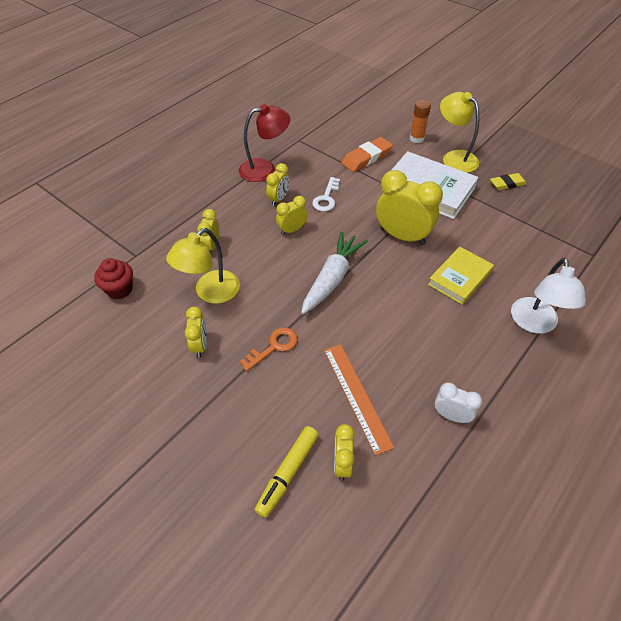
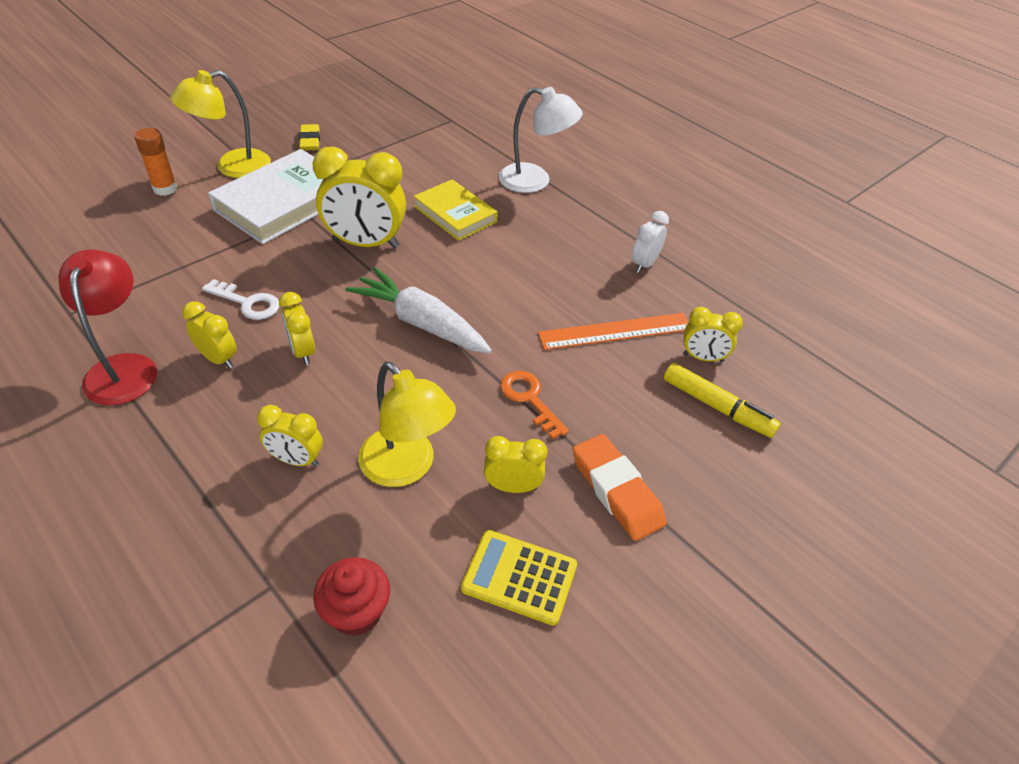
camera: 85 degrees left, 5 degrees down
orange eraser [342,137,393,172] -> orange eraser moved to [573,434,666,541]
yellow clock [376,170,443,245] -> yellow clock turned 120 degrees counterclockwise [312,147,406,248]
none -> yellow calculator [461,530,577,626]

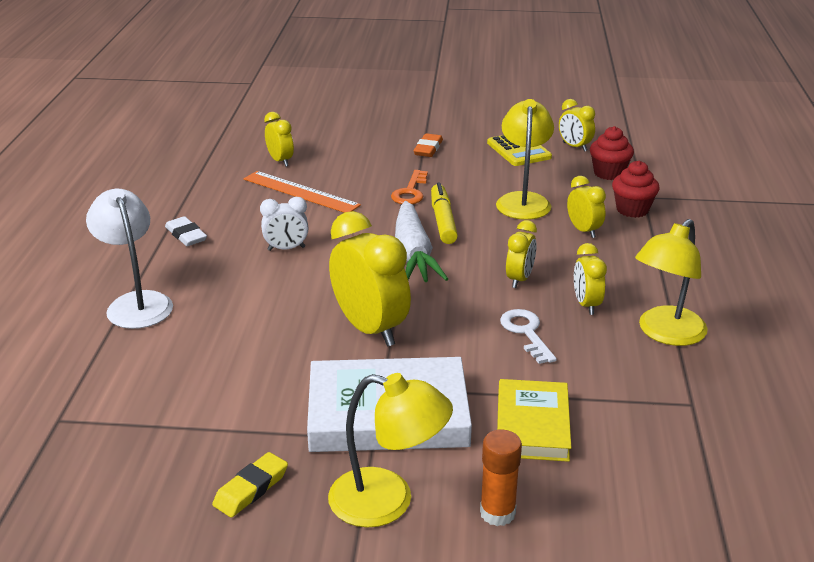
camera: 130 degrees left, 15 degrees down
red lamp [58,249,157,405] -> yellow lamp [635,219,708,346]
yellow book [413,179,498,241] -> yellow book moved to [497,379,571,462]
yellow clock [484,436,548,493] -> yellow clock moved to [559,99,595,152]
orange eraser [573,434,666,541] -> orange eraser [414,133,443,157], size x0.66
white clock [632,211,669,273] -> white clock moved to [260,197,309,251]
yellow marker [664,363,781,438] -> yellow marker moved to [431,183,458,244]
none -> white eraser [165,216,207,246]
none -> red cupcake [612,161,660,218]

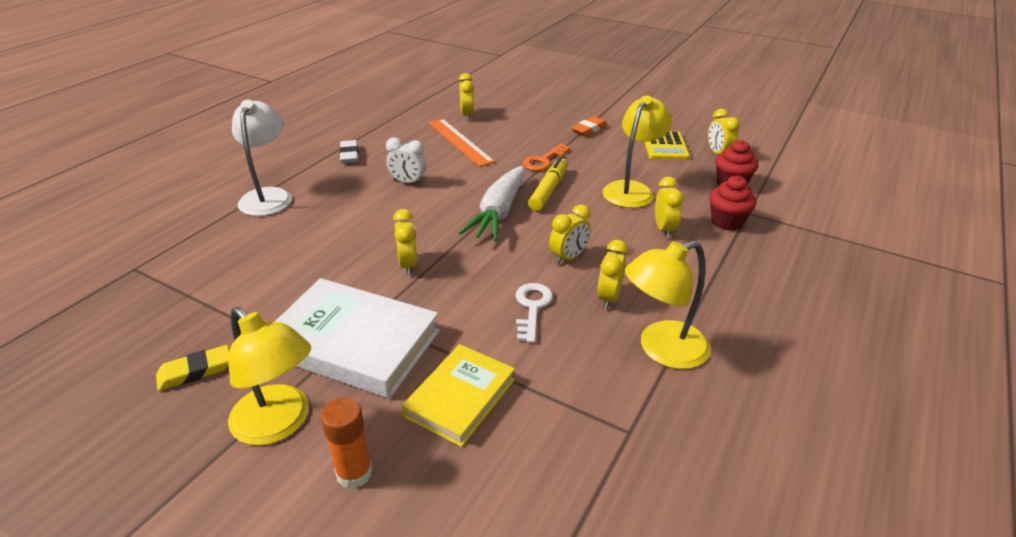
camera: 25 degrees right, 5 degrees up
yellow clock [329,211,411,347] -> yellow clock [393,209,418,275], size x0.54

